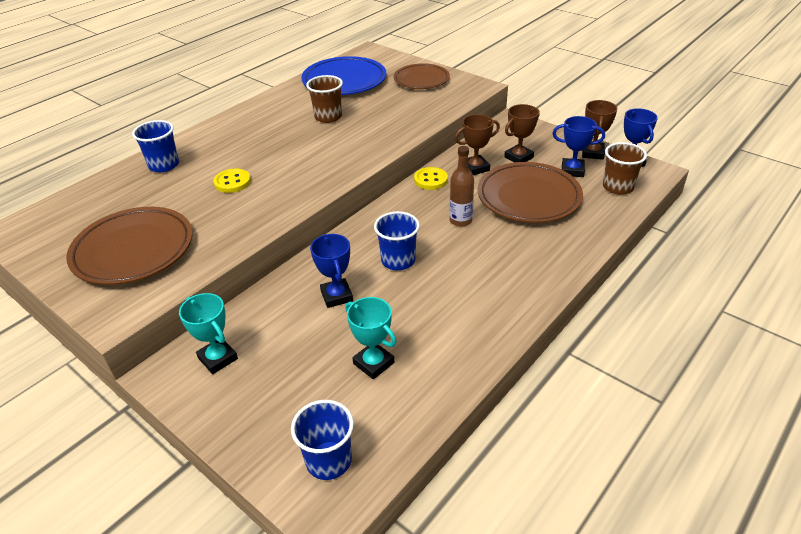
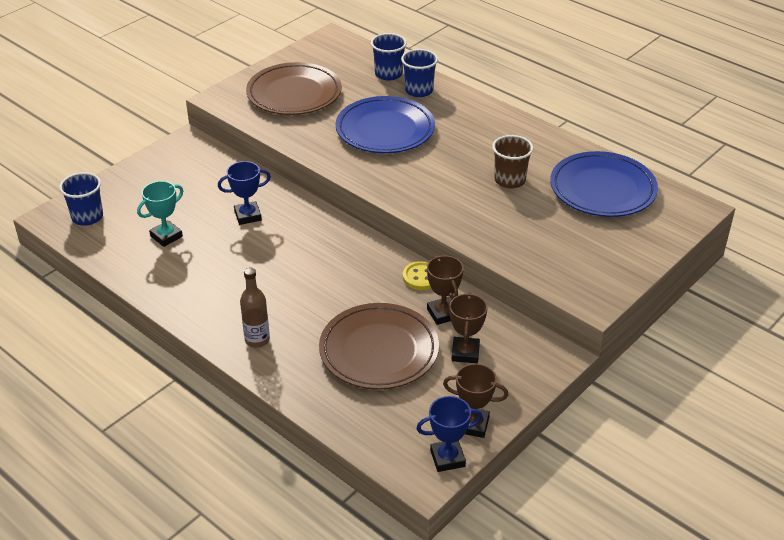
camera: 90 degrees right, 0 degrees up
turquoise trophy [179,293,238,374] -> none
yellow button [213,169,251,193] -> blue plate [336,96,435,153]
blue cup [374,211,420,270] -> blue cup moved to [371,33,407,81]
brown plate [393,63,450,89] -> none
brown bottle [450,146,474,227] -> brown bottle moved to [240,268,270,348]
brown trophy [504,104,540,162] -> brown trophy turned 45 degrees clockwise [449,292,487,363]
blue trophy [552,116,605,177] -> none
brown cup [603,142,647,195] -> none

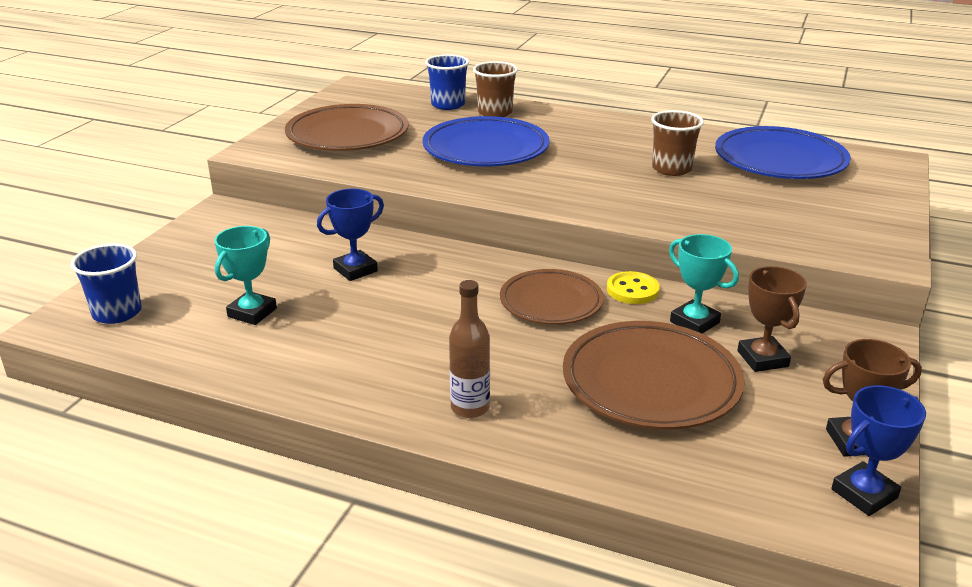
camera: 20 degrees left, 10 degrees down
blue cup [401,49,438,97] -> brown cup [473,61,518,117]
brown trophy [427,255,464,325] -> turquoise trophy [669,234,739,334]
none -> brown plate [500,269,604,325]

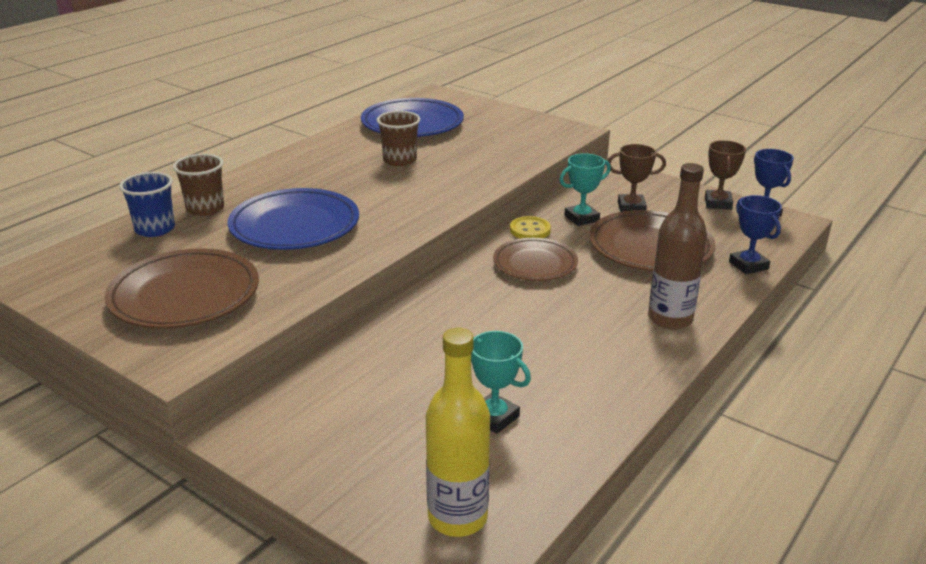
camera: 75 degrees left, 0 degrees up
blue cup [71,243,142,324] -> yellow bottle [426,328,490,537]
blue trophy [317,189,384,281] -> blue trophy moved to [729,195,782,275]
brown bottle [449,280,490,418] -> brown bottle [648,163,707,329], size x1.51

